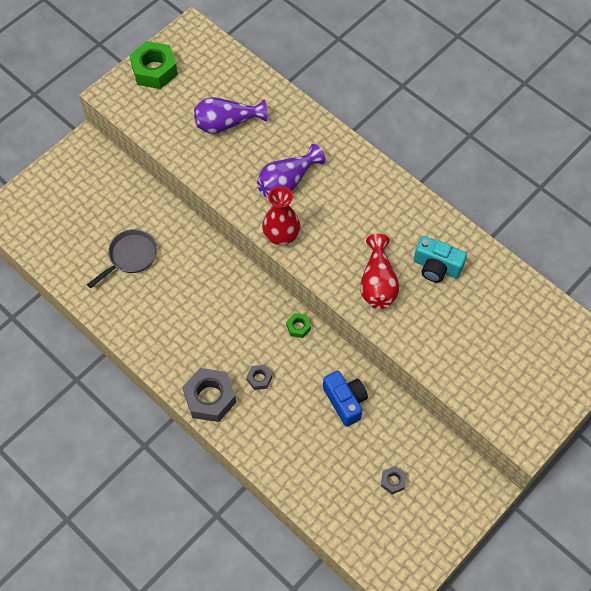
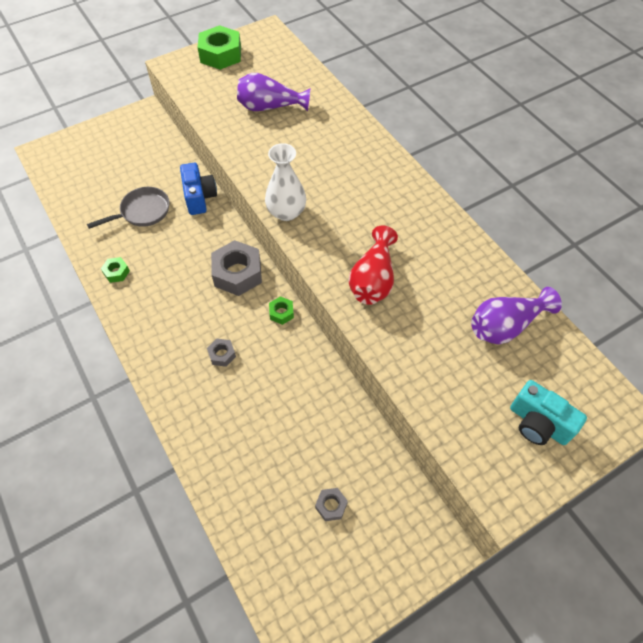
camera: 15 degrees right, 5 degrees down
grey nut [182,368,236,422] -> grey nut moved to [211,240,262,296]
purple vase [257,144,326,198] -> purple vase moved to [471,287,562,344]
red vase [262,186,300,245] -> white vase [265,143,306,221]
blue camera [323,371,368,427] -> blue camera moved to [180,163,217,215]
turquoise camera [414,236,467,282] -> turquoise camera moved to [510,380,587,445]
none -> green nut [101,257,130,283]

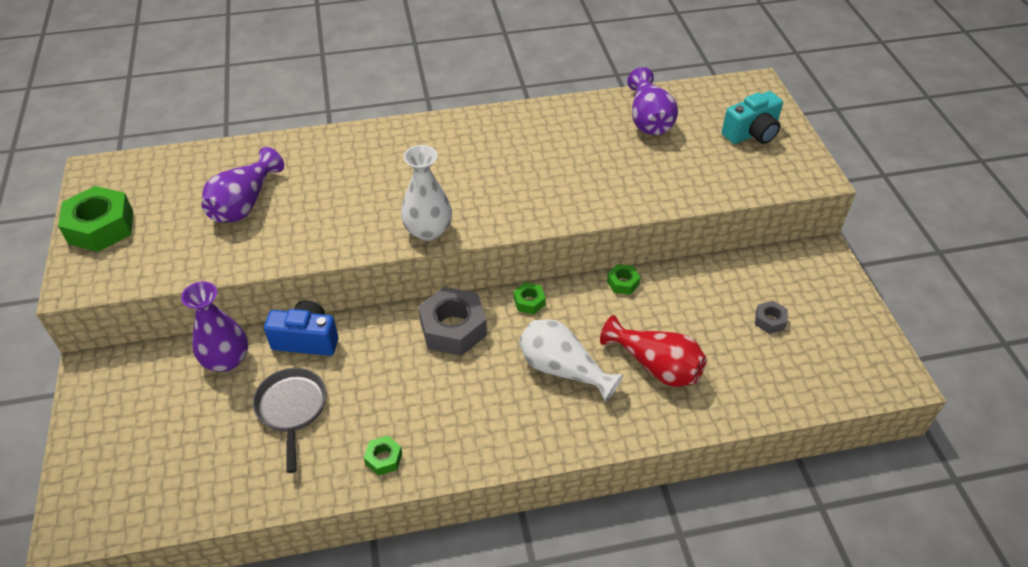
camera: 70 degrees left, 10 degrees down
grey nut [207,338,236,367] -> white vase [519,319,623,403]
red vase [348,226,398,305] -> red vase moved to [600,315,707,387]
none -> purple vase [181,281,248,372]
none -> green nut [607,264,640,295]

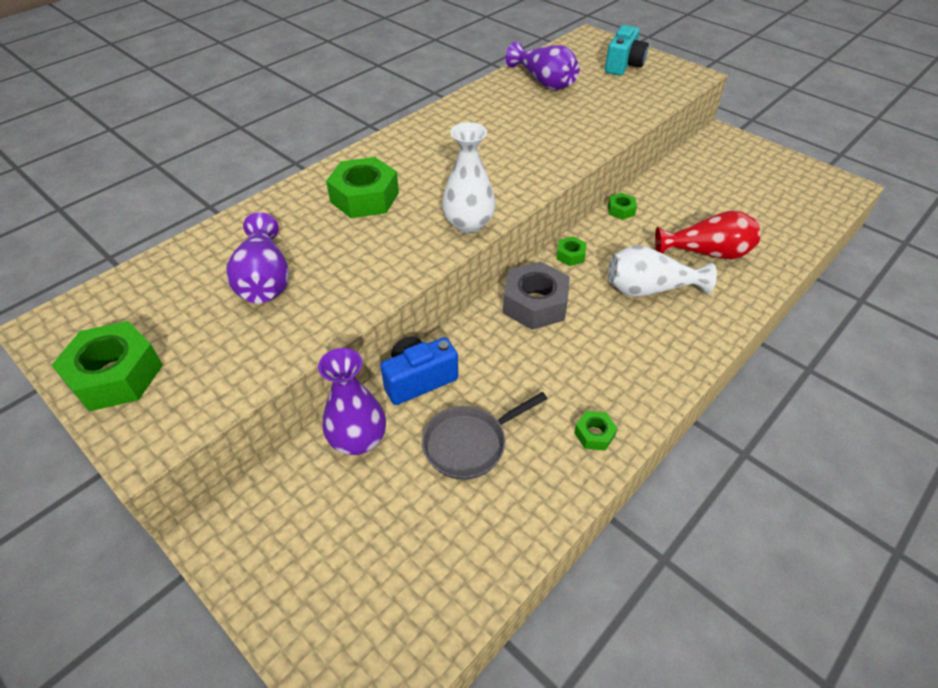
camera: 35 degrees left, 0 degrees up
grey pan [252,368,326,473] -> grey pan turned 75 degrees counterclockwise [422,392,547,480]
grey nut [755,301,788,334] -> none
none -> green nut [326,157,399,218]

